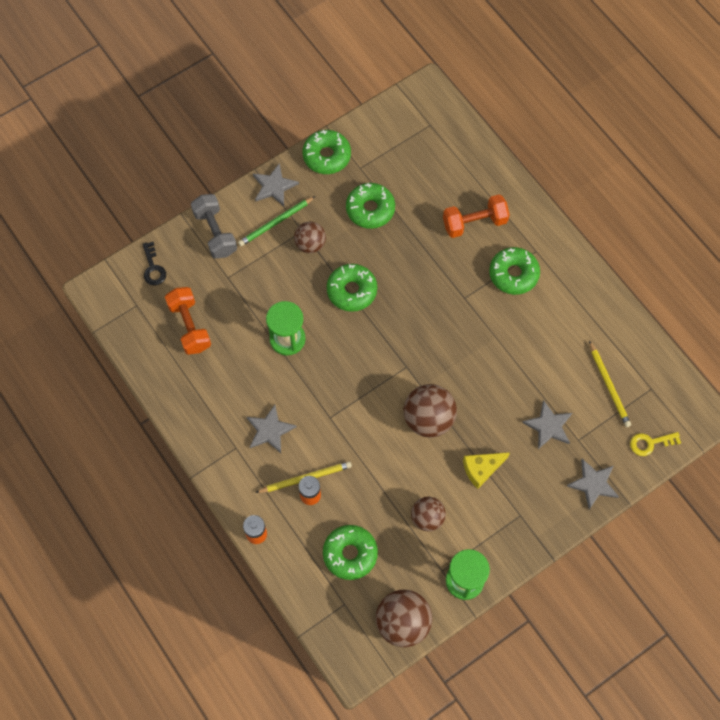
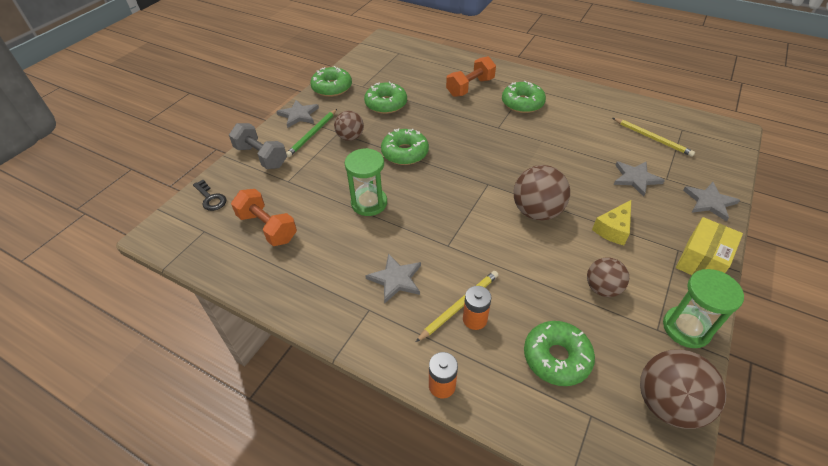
camera: 25 degrees left, 20 degrees down
yellow key [630,432,681,456] -> none
none -> yellow box [676,217,743,275]

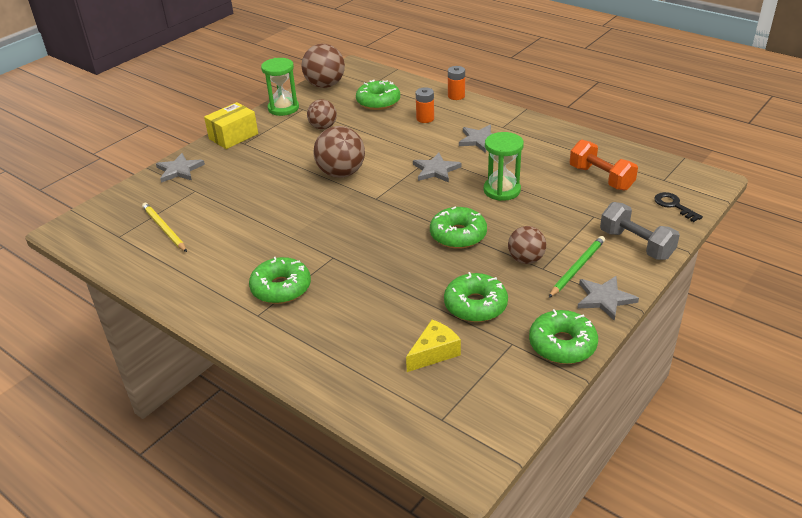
camera: 170 degrees left, 10 degrees down
yellow pencil [416,271,498,342] -> none
orange dumbbell [446,56,496,97] -> none
yellow cheese [592,200,631,245] -> yellow cheese moved to [406,320,461,372]
grey star [614,162,665,197] -> grey star moved to [413,153,461,183]

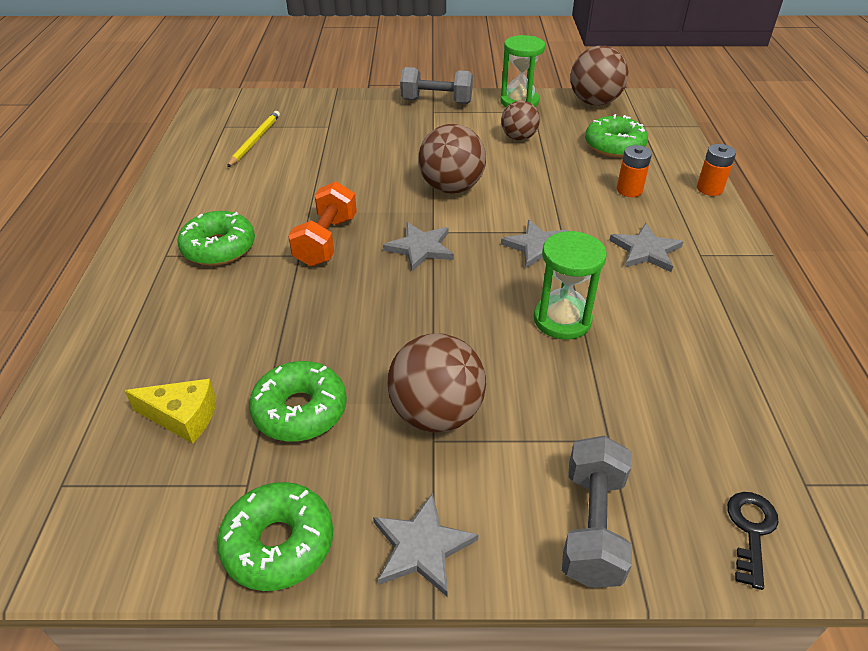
camera: 50 degrees right, 5 degrees up
grey star [156,153,205,183] -> grey star moved to [383,222,454,271]
yellow box [204,102,258,149] -> grey dumbbell [400,67,473,104]
green donut [430,207,487,249] -> none
brown ball [508,226,546,264] -> brown ball [387,333,486,433], size x1.57
green pencil [549,236,605,298] -> none
orange dumbbell [570,140,638,191] -> orange dumbbell moved to [288,181,357,266]

